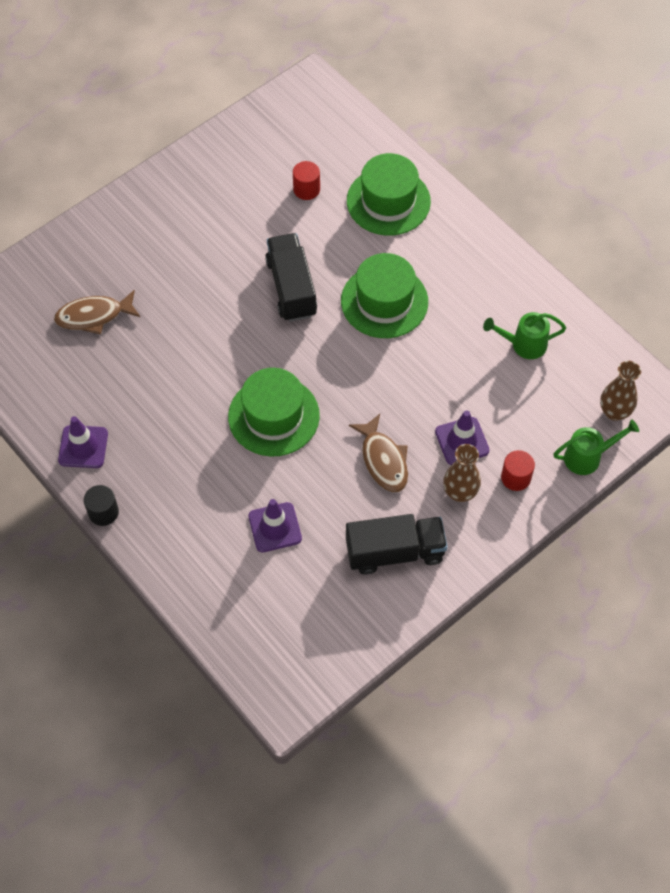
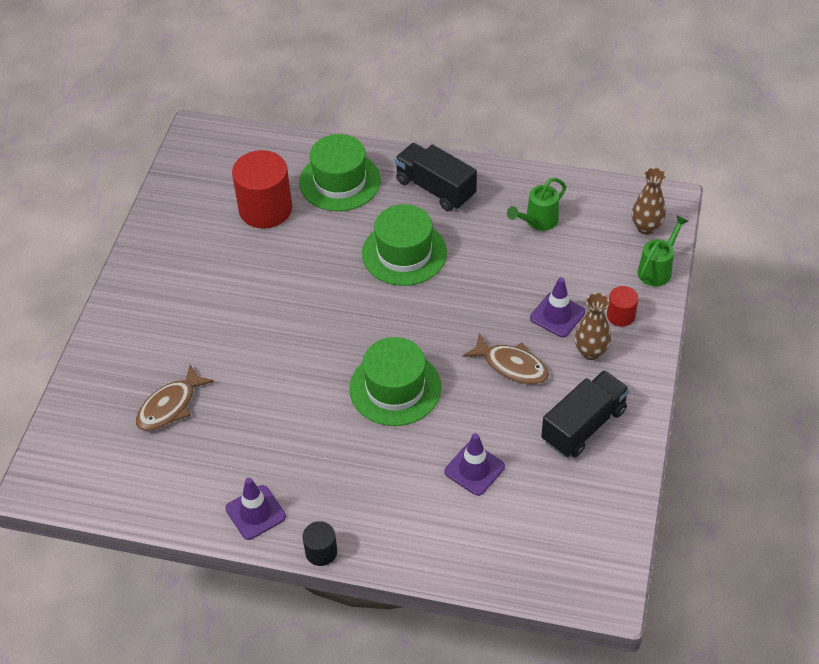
camera: 35 degrees left, 10 degrees down
black truck [265,233,317,322] -> black truck moved to [395,143,477,211]
red cylinder [293,161,320,200] -> red cylinder [232,150,292,228], size x2.02

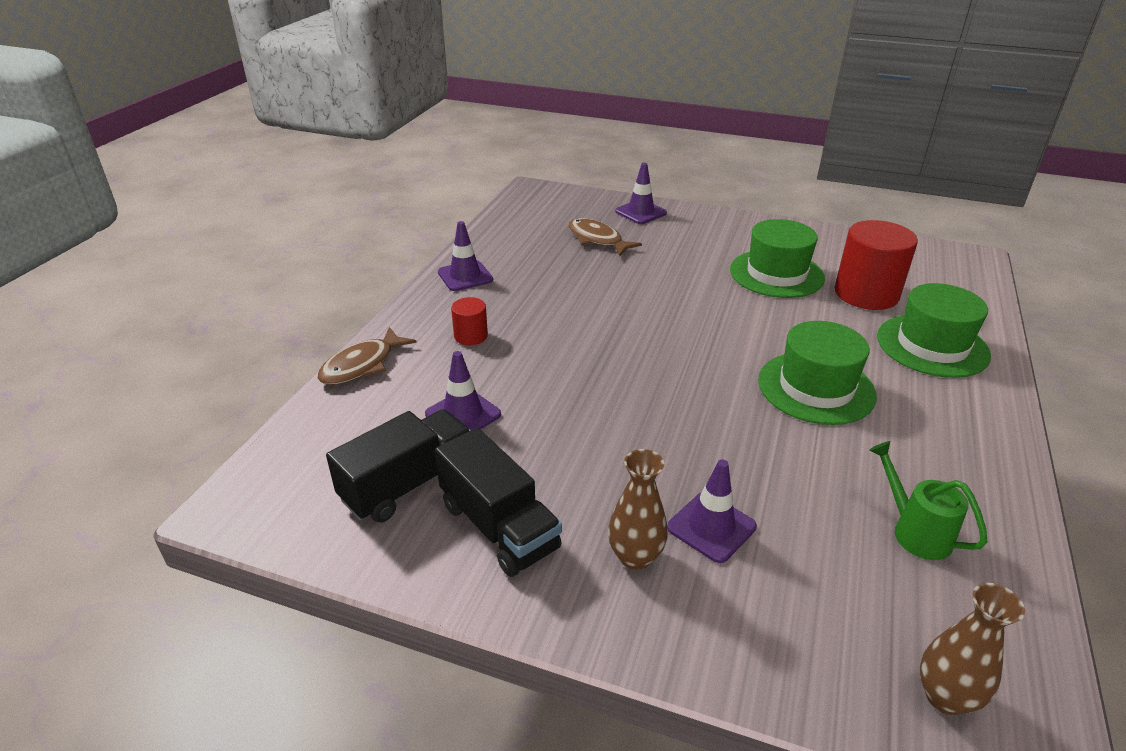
camera: 95 degrees right, 15 degrees down
black cylinder [303,521,337,566] -> none
green hat [349,337,441,426] -> green hat moved to [730,219,825,298]
black truck [395,143,477,211] -> black truck moved to [326,409,471,523]
brown fish [463,333,549,384] -> brown fish moved to [317,327,417,385]
red cylinder [607,286,638,327] -> red cylinder moved to [451,297,488,345]
green watering can [638,216,688,286] -> none
none -> purple traffic cone [615,163,667,224]

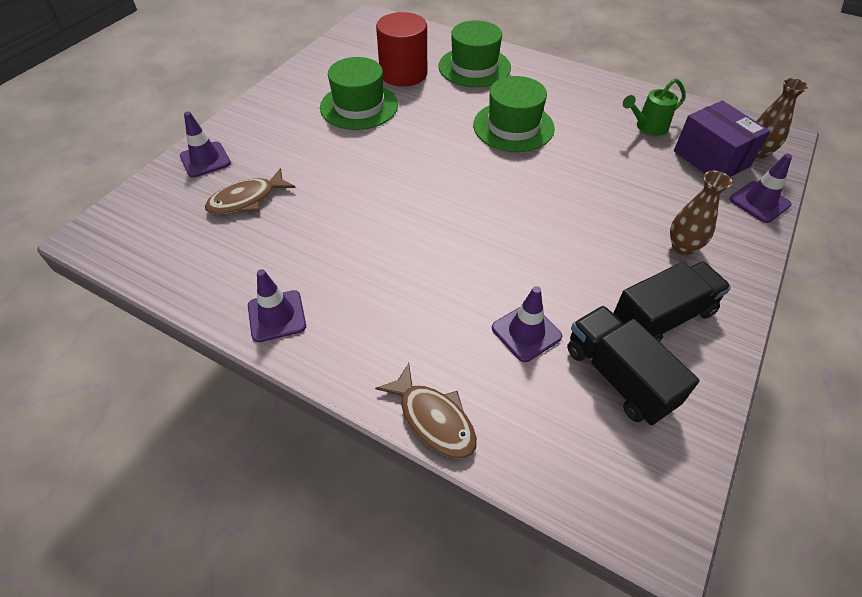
camera: 80 degrees left, 15 degrees up
red cylinder [451,297,488,345] -> none
purple traffic cone [667,460,757,563] -> purple traffic cone moved to [730,154,792,223]
none -> purple box [674,101,770,177]

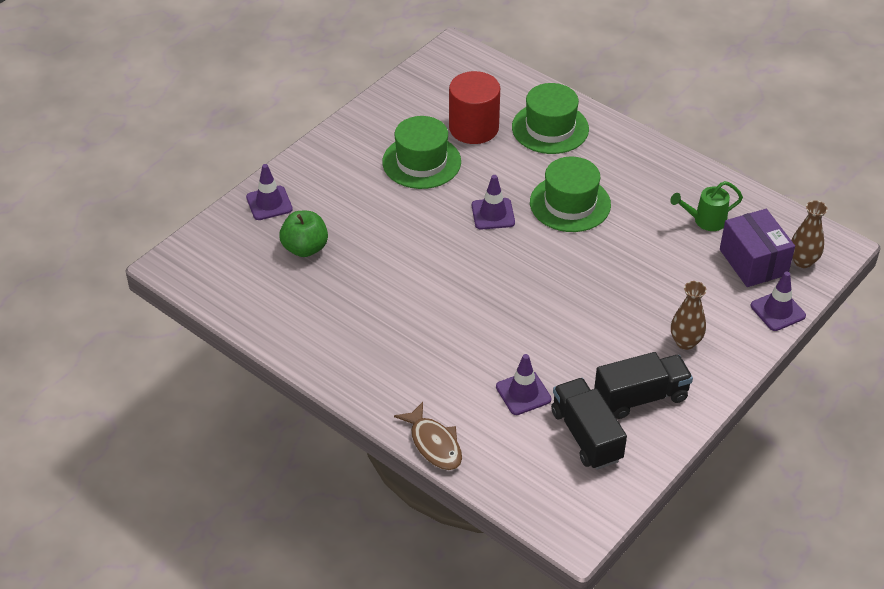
camera: 10 degrees right, 5 degrees down
brown fish [205,168,295,215] -> green apple [279,211,328,257]
purple traffic cone [248,269,306,342] -> purple traffic cone moved to [472,175,515,230]

